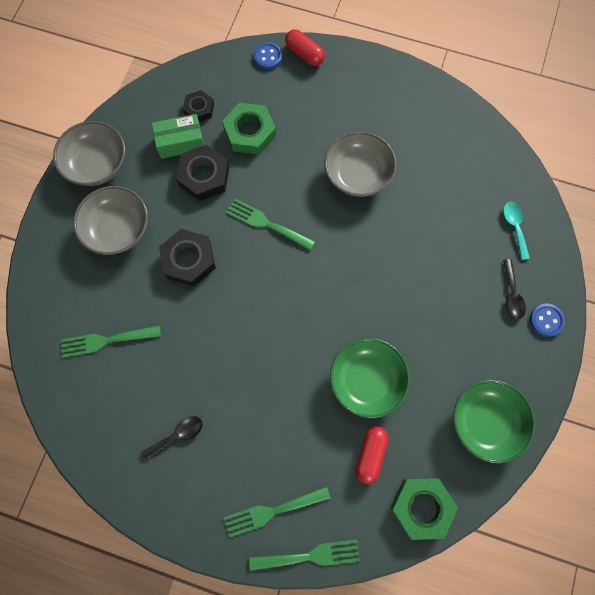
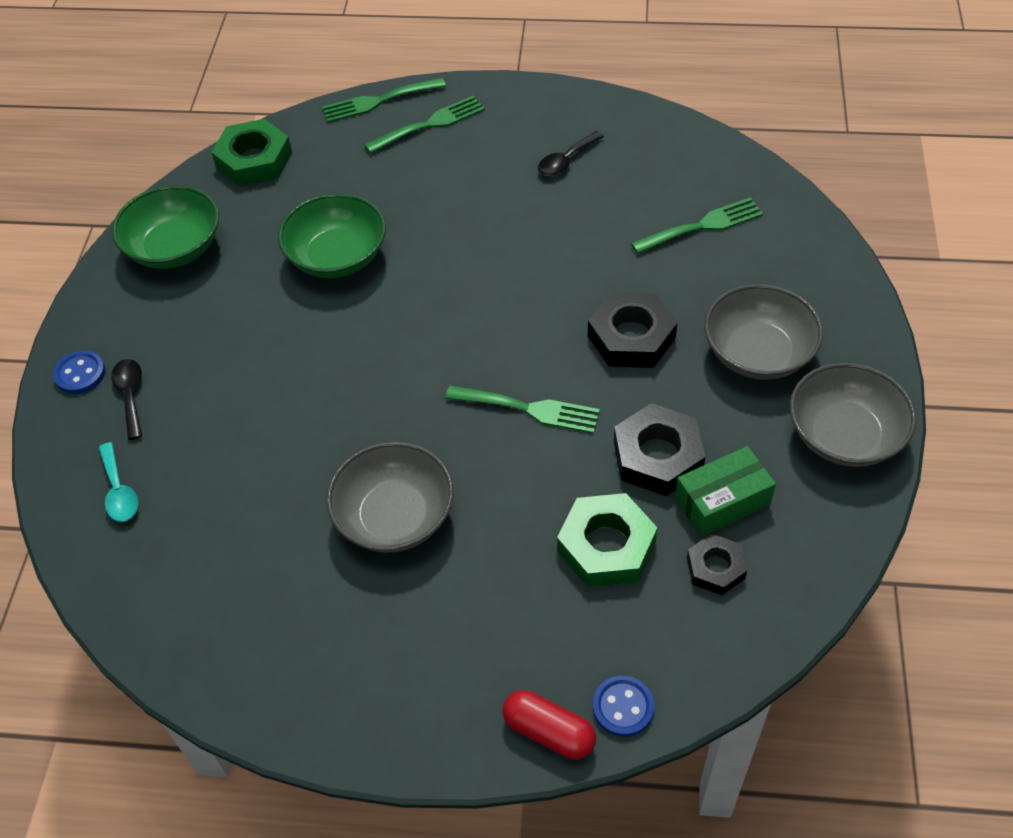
camera: 170 degrees right, 20 degrees down
red capsule [356,426,388,484] -> none

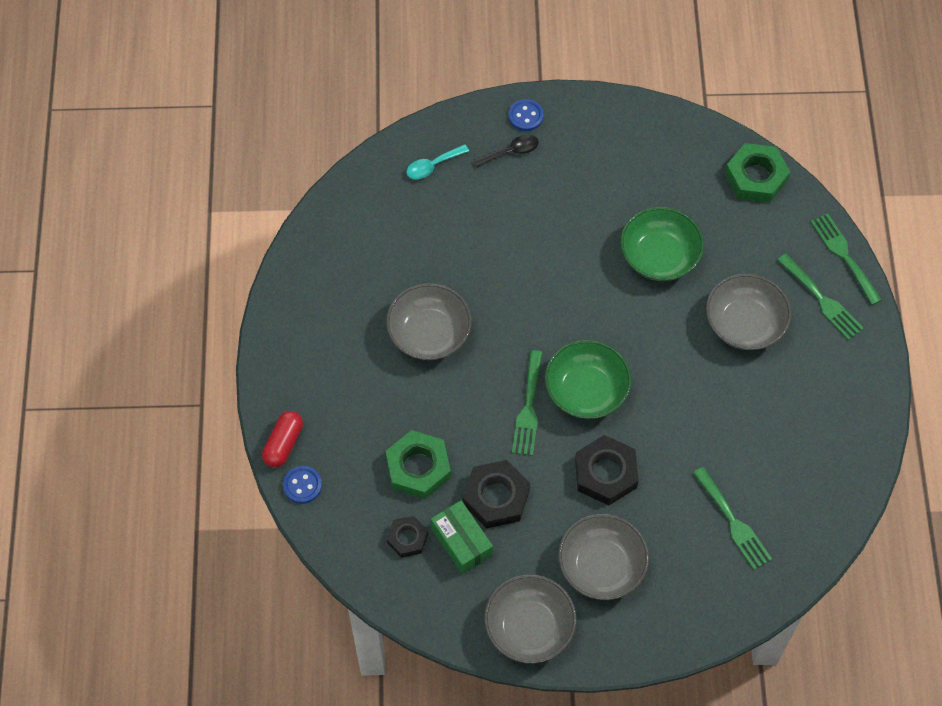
camera: 80 degrees right, 10 degrees up
green bowl [112,185,219,269] -> green bowl moved to [545,340,632,419]
black spoon [538,131,604,176] -> none
none -> grey bowl [706,273,792,350]

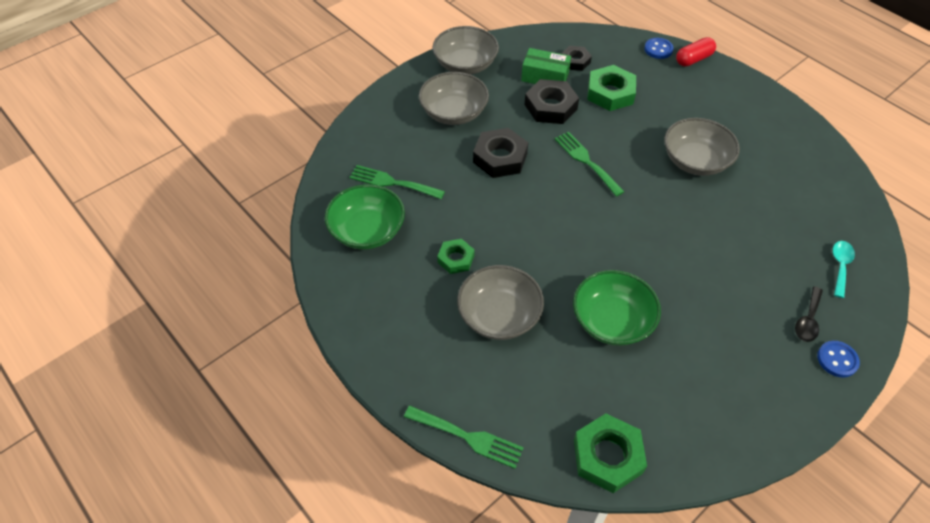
camera: 140 degrees right, 10 degrees down
red capsule [262,411,303,467] -> red capsule turned 75 degrees clockwise [676,37,716,67]
green bowl [545,340,632,419] -> green bowl moved to [325,184,405,249]
green fork [777,254,864,340] -> none
none -> green nut [437,239,475,274]

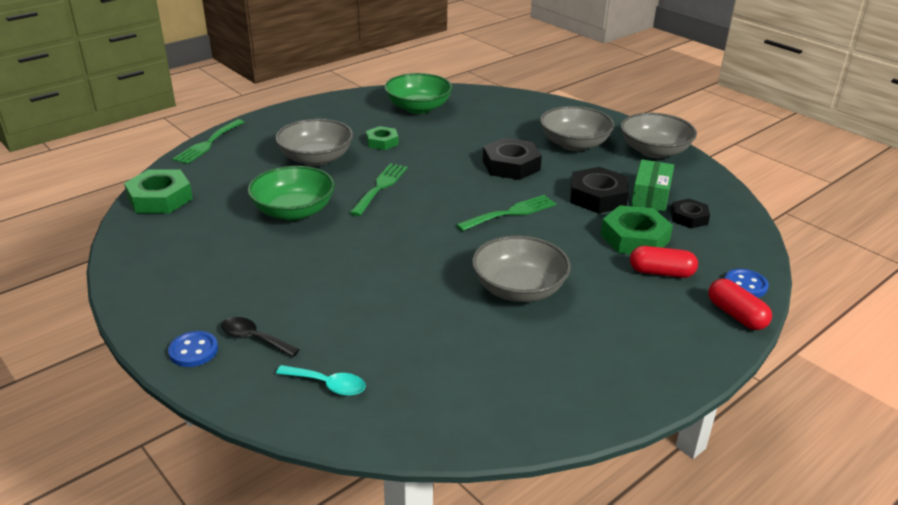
camera: 90 degrees right, 20 degrees down
green fork [349,165,445,199] -> green fork moved to [350,163,408,216]
none -> red capsule [630,246,698,278]

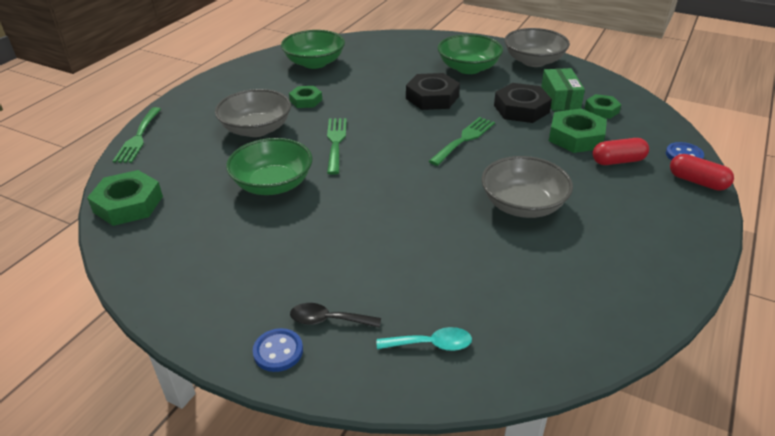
camera: 20 degrees left, 5 degrees up
grey bowl [540,106,615,151] -> green bowl [437,34,503,74]
black nut [671,199,710,229] -> green nut [585,94,621,119]

